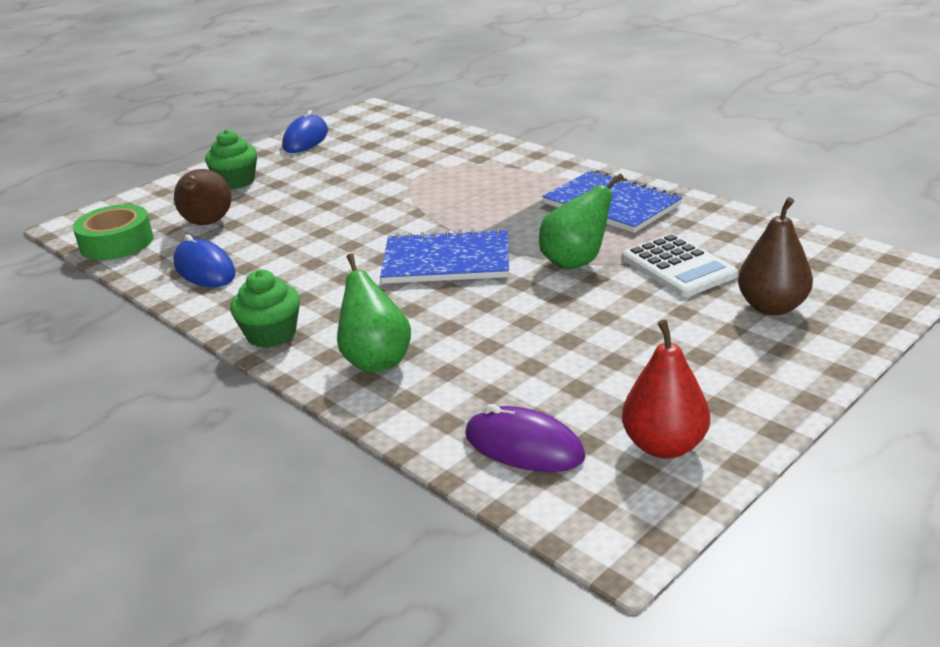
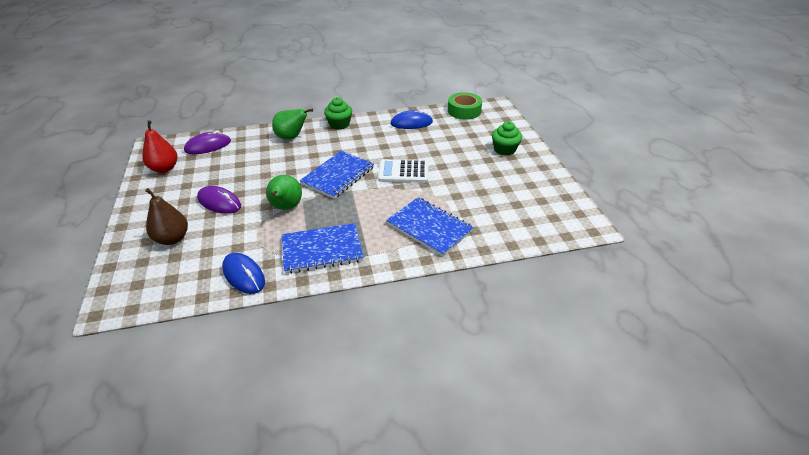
camera: 120 degrees right, 10 degrees up
brown pear [174,169,232,225] -> none
blue mouse [282,110,328,153] -> blue mouse moved to [222,253,265,294]
white calculator [622,233,738,297] -> white calculator moved to [378,159,428,183]
none -> purple mouse [197,186,241,214]
none -> blue notebook [386,197,474,257]

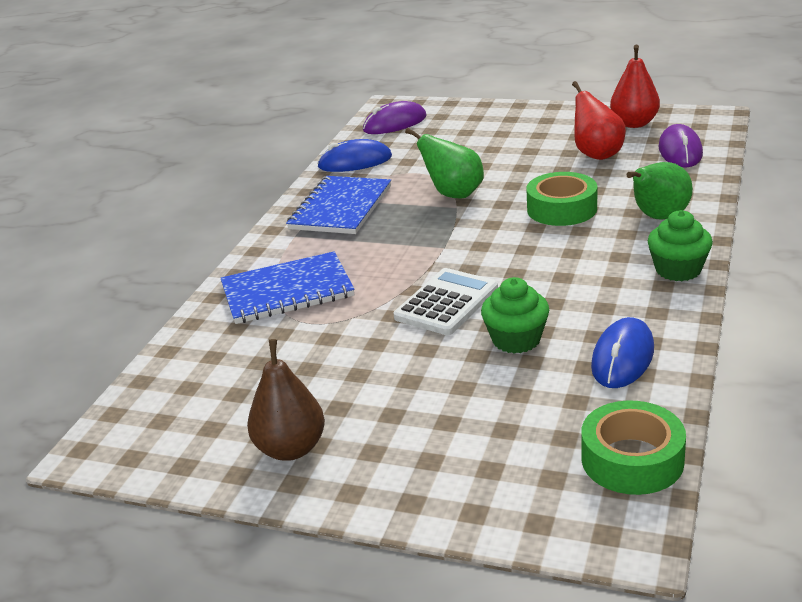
camera: 125 degrees right, 10 degrees down
brown pear [145,188,188,245] -> brown pear moved to [247,339,325,461]
purple mouse [197,186,241,214] -> purple mouse moved to [363,101,427,134]
blue notebook [300,151,374,199] -> none
green cupcake [492,121,522,156] -> green cupcake moved to [481,277,549,354]
none -> green tape [526,172,597,226]
none -> red pear [572,81,626,160]

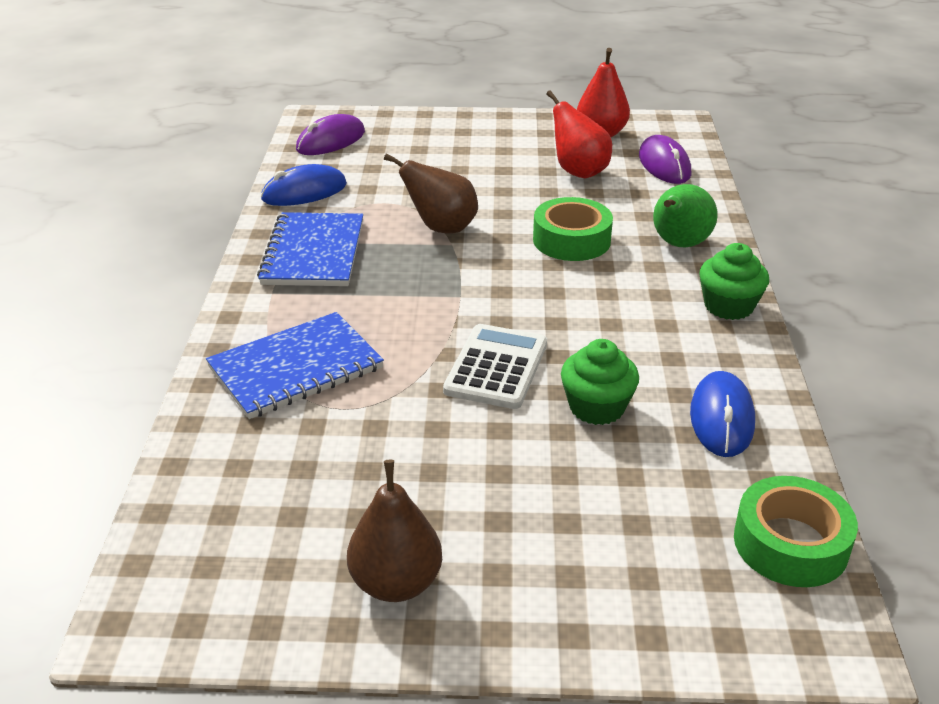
camera: 20 degrees left, 5 degrees up
green pear [405,128,484,199] -> brown pear [384,153,478,233]

